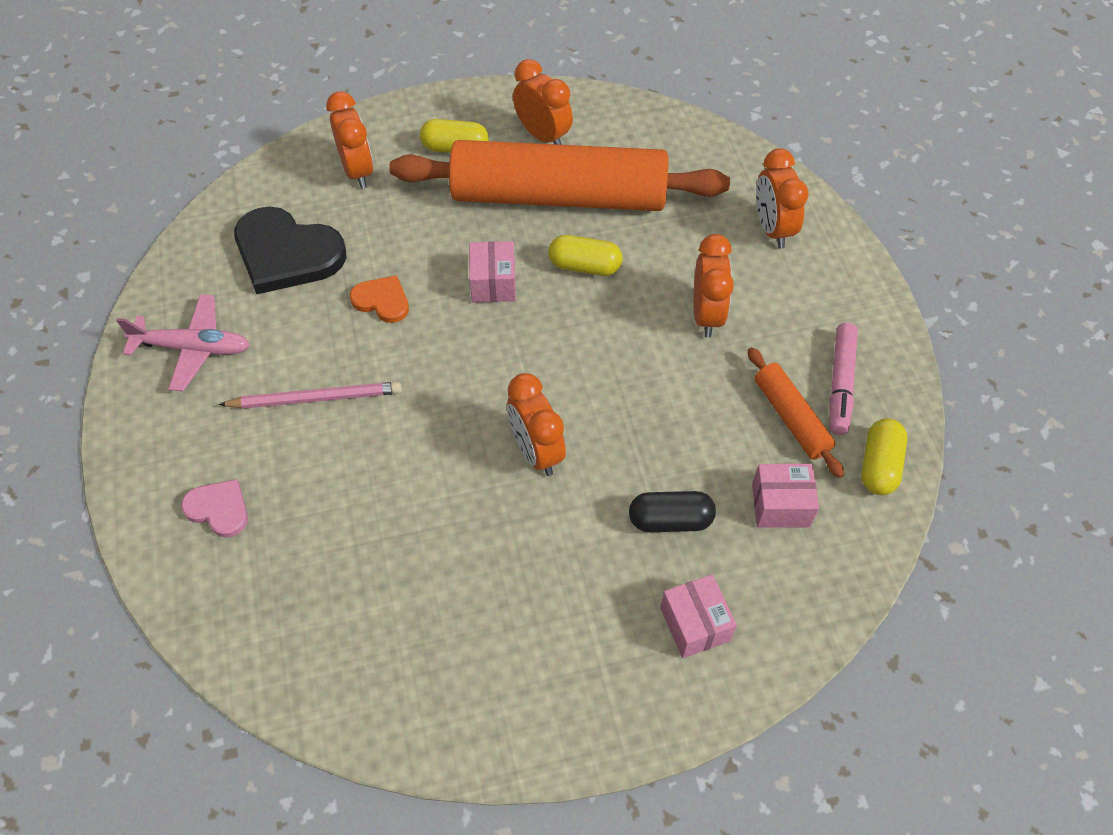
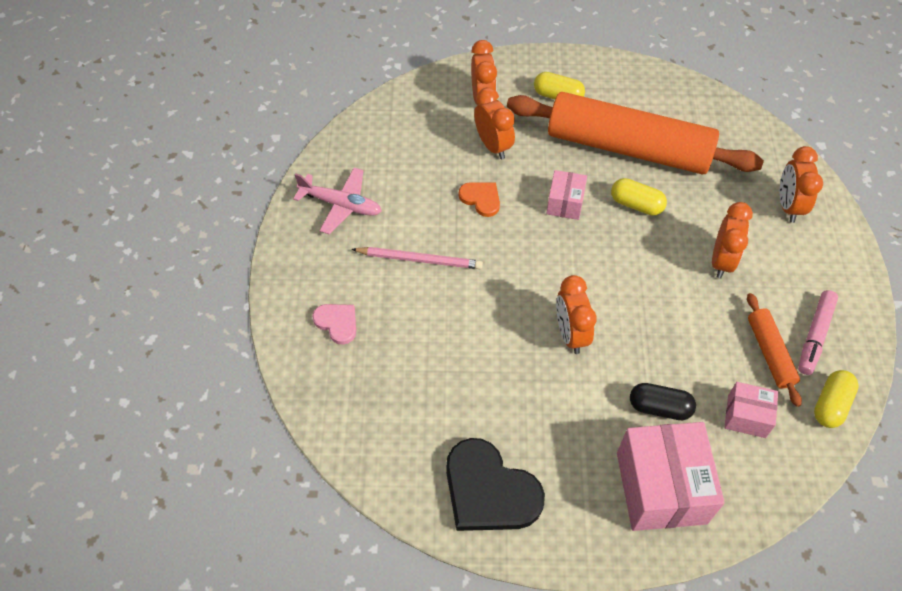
camera: 15 degrees right, 0 degrees up
black heart [234,206,346,294] -> black heart moved to [446,438,545,531]
orange clock [513,59,573,145] -> orange clock moved to [474,87,515,159]
pink box [660,574,737,658] -> pink box [617,422,725,531], size x1.92

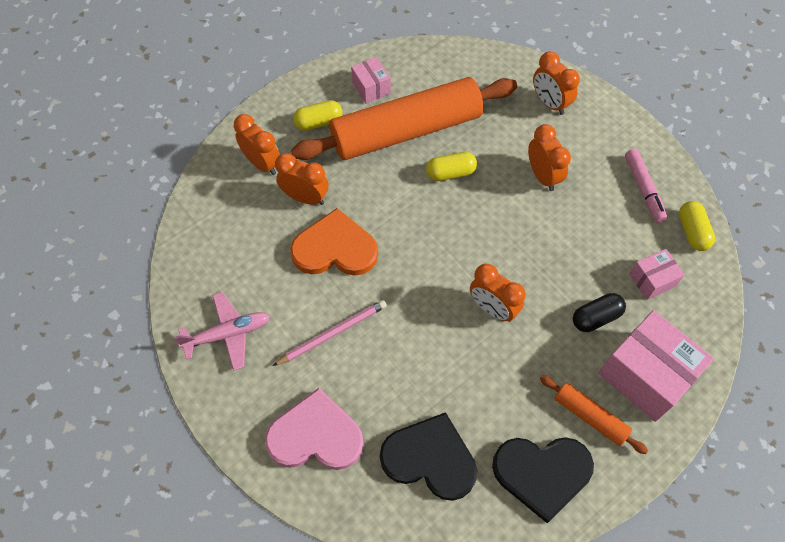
camera: 40 degrees left, 5 degrees up
pink heart [312,304,356,345] -> pink heart [265,388,364,470], size x1.93
orange heart [459,182,500,217] -> orange heart [290,208,378,276], size x1.93
pink box [546,170,587,220] -> pink box moved to [351,57,391,104]
orange rolling pin [747,293,802,407] -> orange rolling pin moved to [540,375,648,454]
none -> black heart [380,412,477,501]

